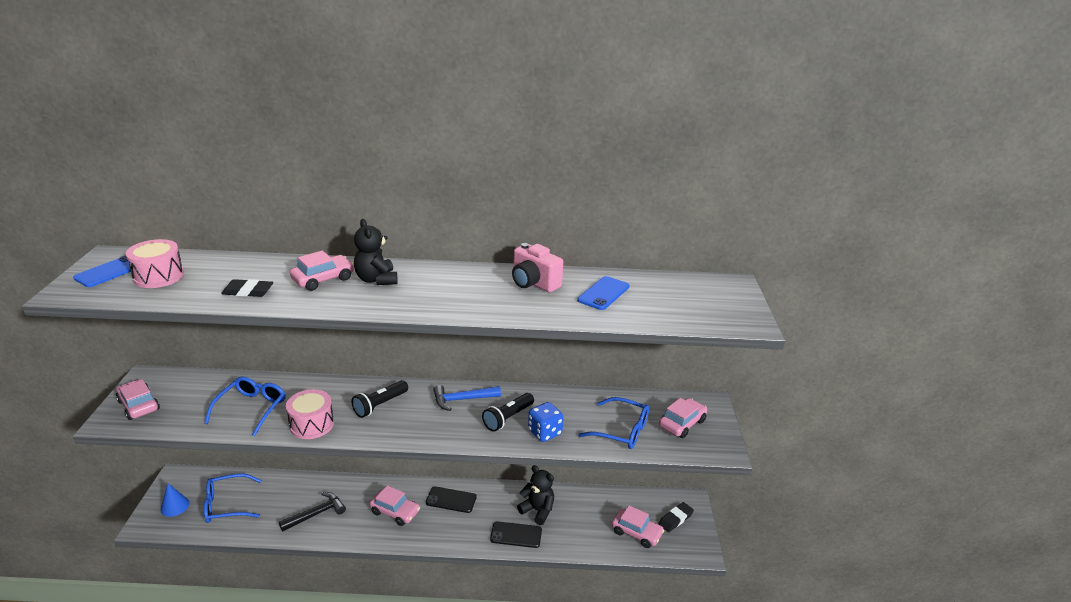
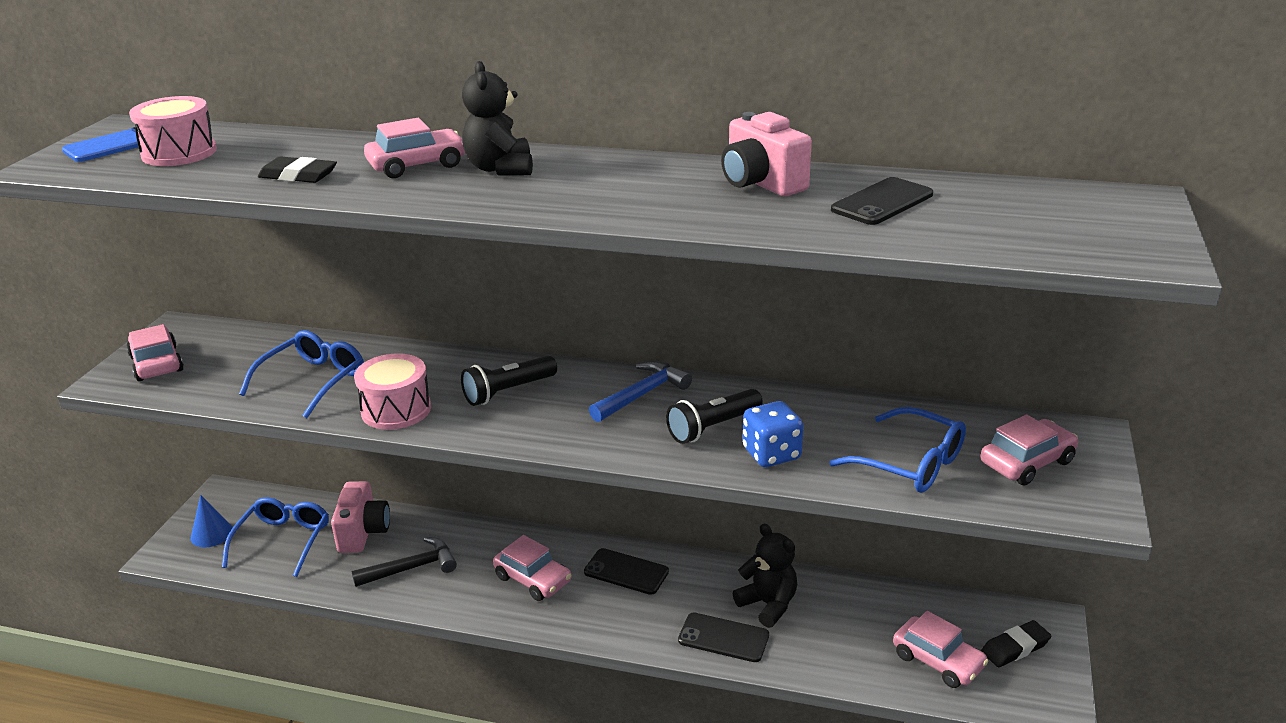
camera: 15 degrees right, 0 degrees up
blue glasses [204,473,261,523] -> blue glasses turned 105 degrees clockwise [222,497,329,577]
blue hammer [433,385,501,411] -> blue hammer turned 135 degrees clockwise [589,361,692,422]
blue phone [577,276,630,310] -> black phone [831,177,933,225]
none -> pink camera [331,481,390,553]

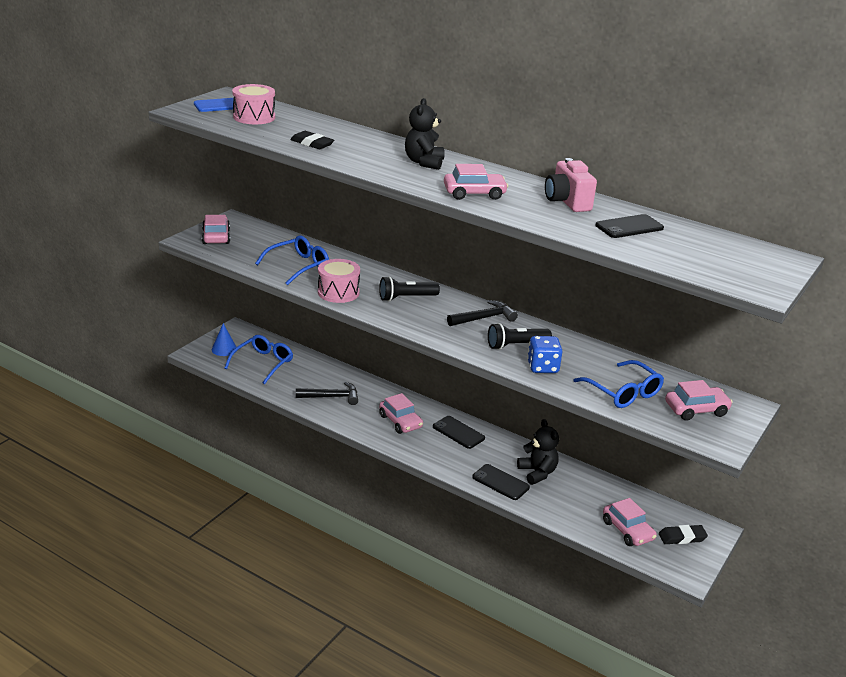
camera: 15 degrees right, 0 degrees up
pink camera [331,481,390,553] -> none
pink car [364,118,465,178] -> pink car moved to [444,164,508,200]
blue hammer [589,361,692,422] -> black hammer [447,300,518,326]

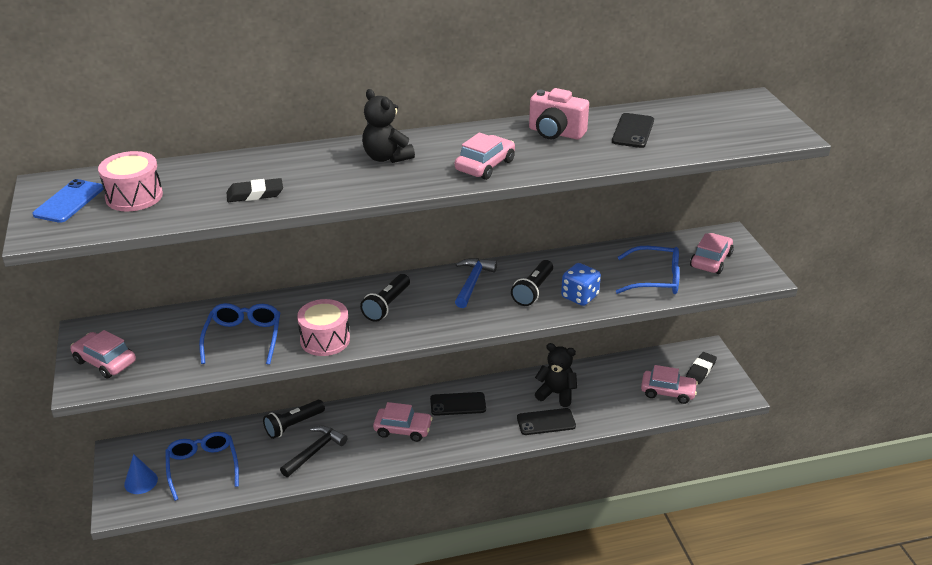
camera: 45 degrees left, 5 degrees up
black hammer [447,300,518,326] -> blue hammer [455,258,497,308]
none -> black flashlight [263,400,325,439]

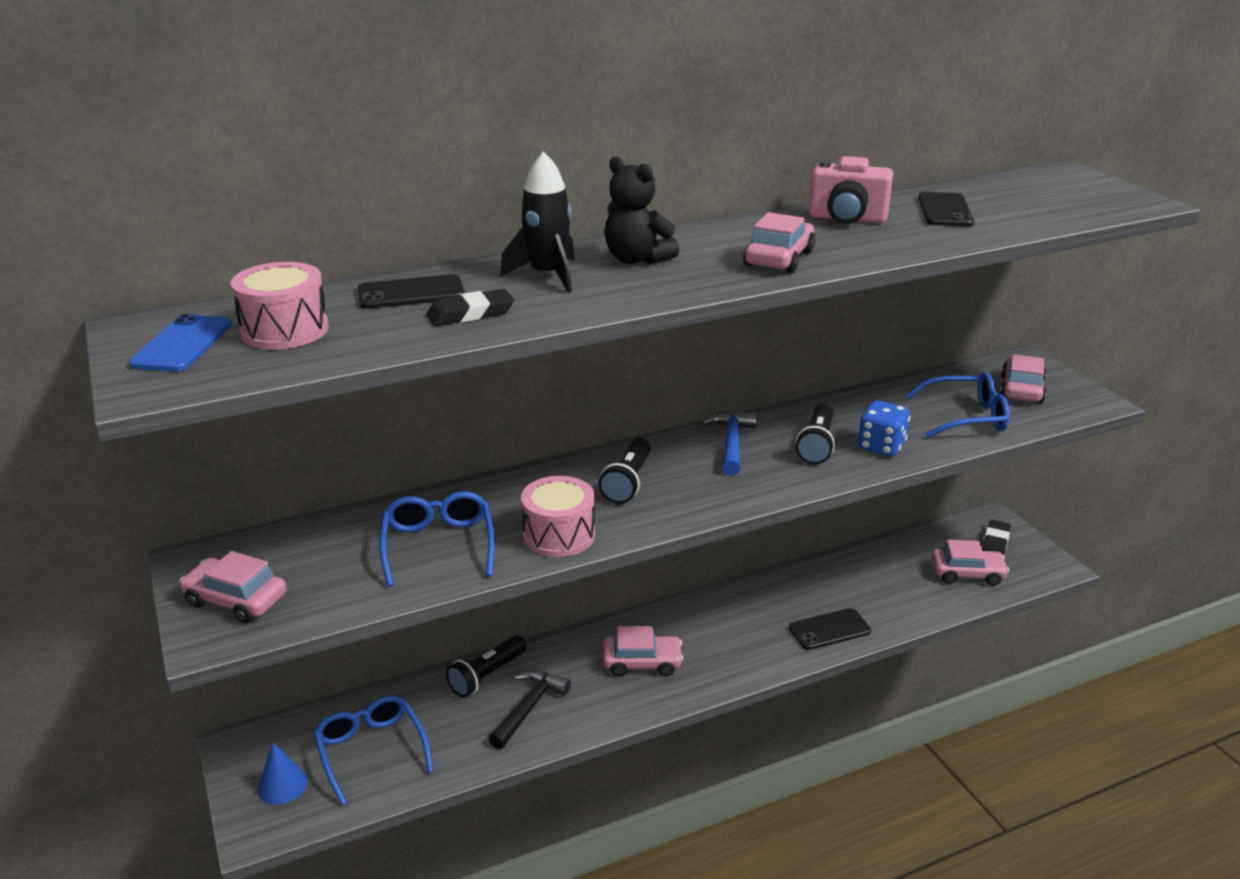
camera: 10 degrees left, 5 degrees down
black phone [430,392,486,416] -> black phone moved to [358,274,465,309]
black teddy bear [535,343,577,407] -> none
none -> black rocket [500,151,575,293]

